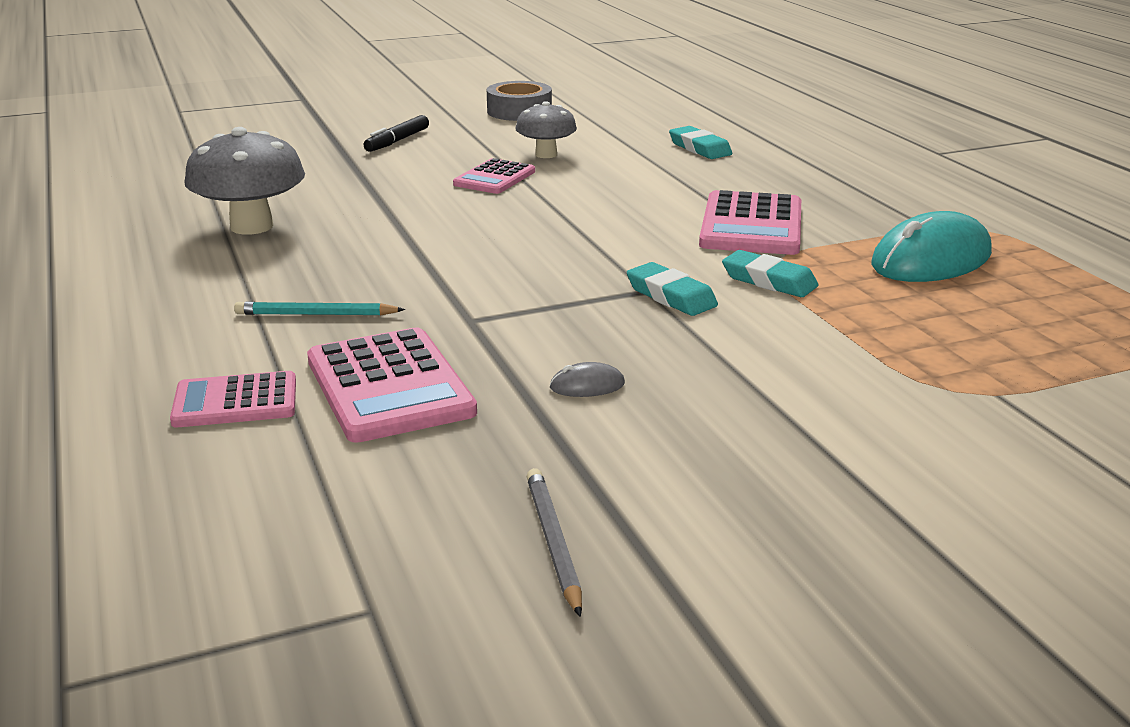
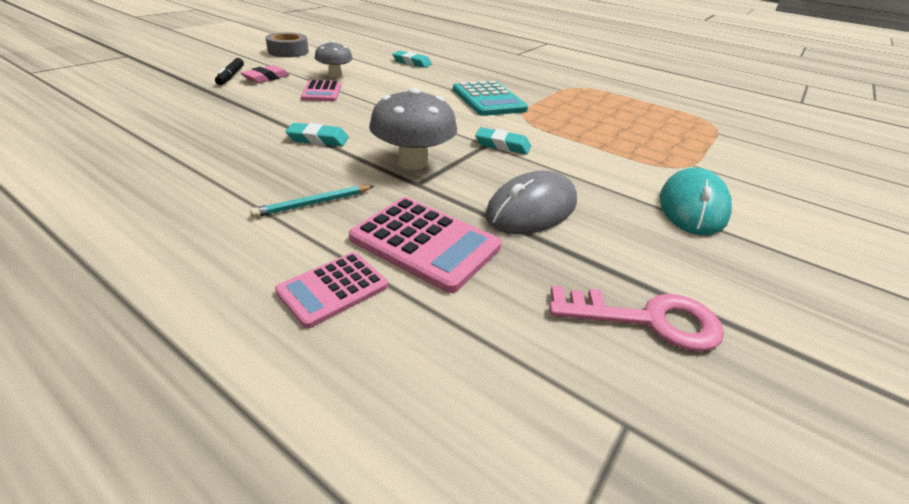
camera: 35 degrees left, 10 degrees up
grey mushroom [184,127,305,235] -> grey mushroom moved to [369,88,457,170]
grey pencil [526,468,582,617] -> pink key [549,286,724,352]
grey mouse [549,362,625,397] -> grey mouse [485,171,577,234], size x2.45
pink calculator [699,190,801,255] -> turquoise calculator [453,81,528,116]
turquoise eraser [722,250,819,297] -> turquoise eraser moved to [285,123,349,146]
turquoise mouse [871,211,992,282] -> turquoise mouse moved to [660,167,732,236]
none -> pink eraser [240,65,289,83]

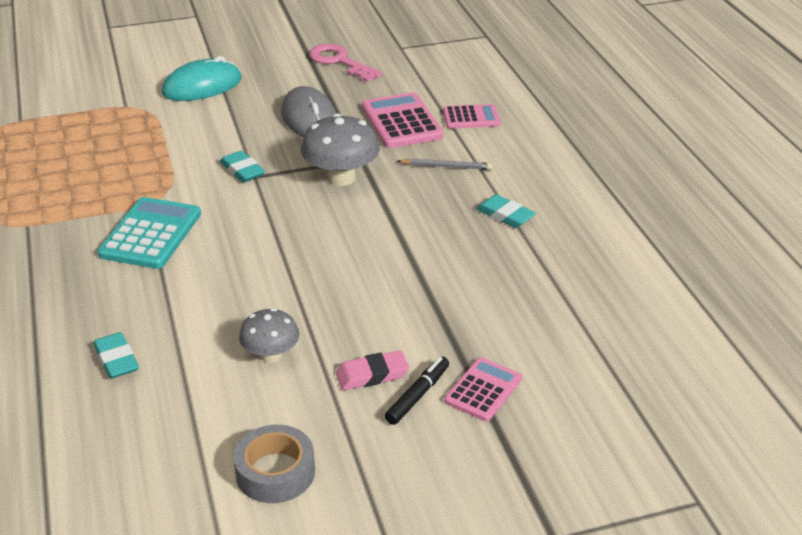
camera: 140 degrees left, 0 degrees up
turquoise pencil [250,185,374,218] -> grey pencil [397,158,493,170]
turquoise eraser [285,123,349,146] -> turquoise eraser moved to [476,194,536,228]
pink calculator [301,80,341,101] -> pink calculator moved to [444,357,522,421]
grey mouse [485,171,577,234] -> grey mouse turned 75 degrees clockwise [281,86,336,137]

